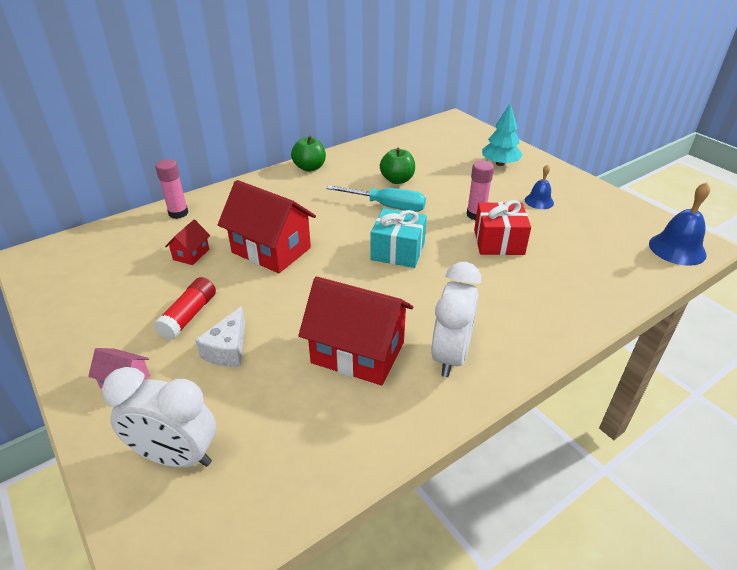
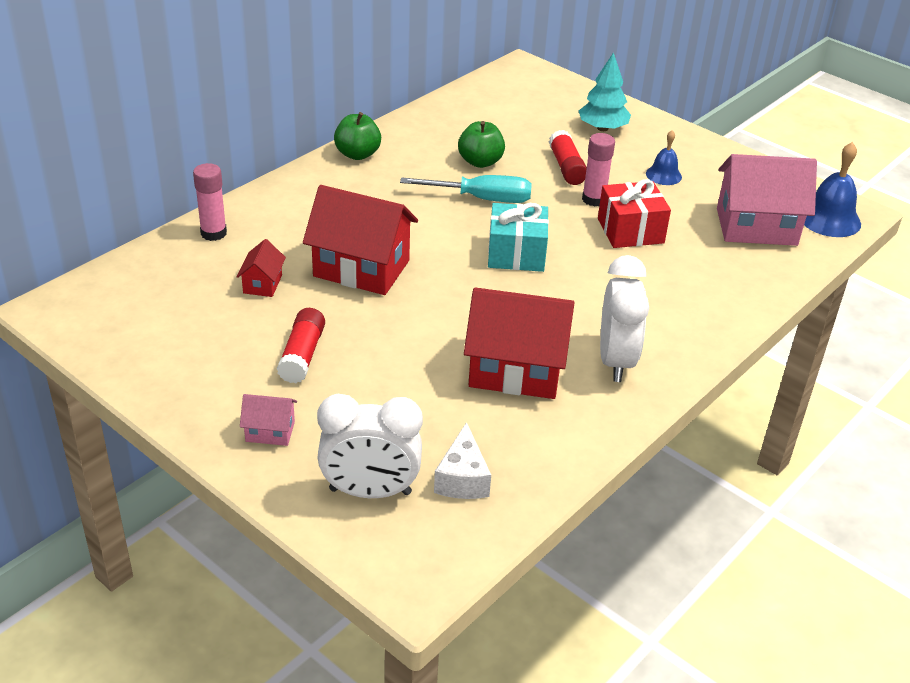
camera: 15 degrees left, 0 degrees up
white cheese [195,306,245,367] -> white cheese moved to [434,422,491,499]
none -> red glue stick [549,130,587,185]
none -> pink house [717,154,817,246]

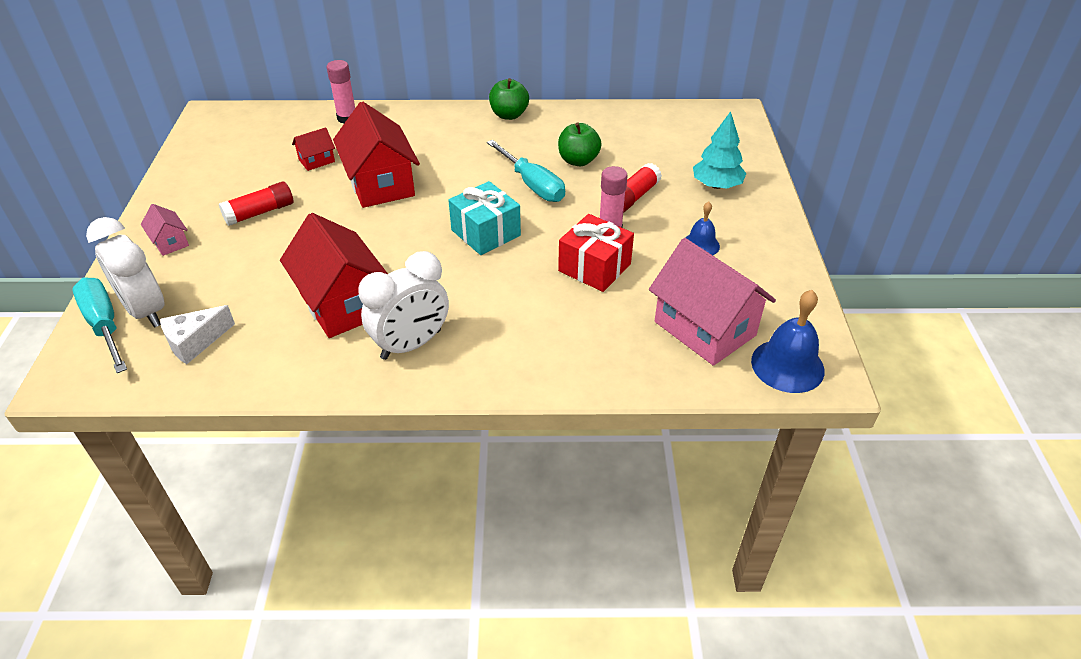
camera: 50 degrees right, 5 degrees up
none -> turquoise screwdriver [73,277,127,373]

